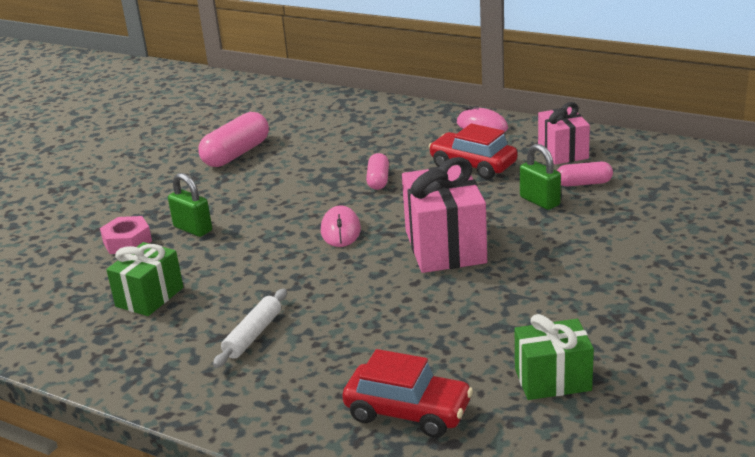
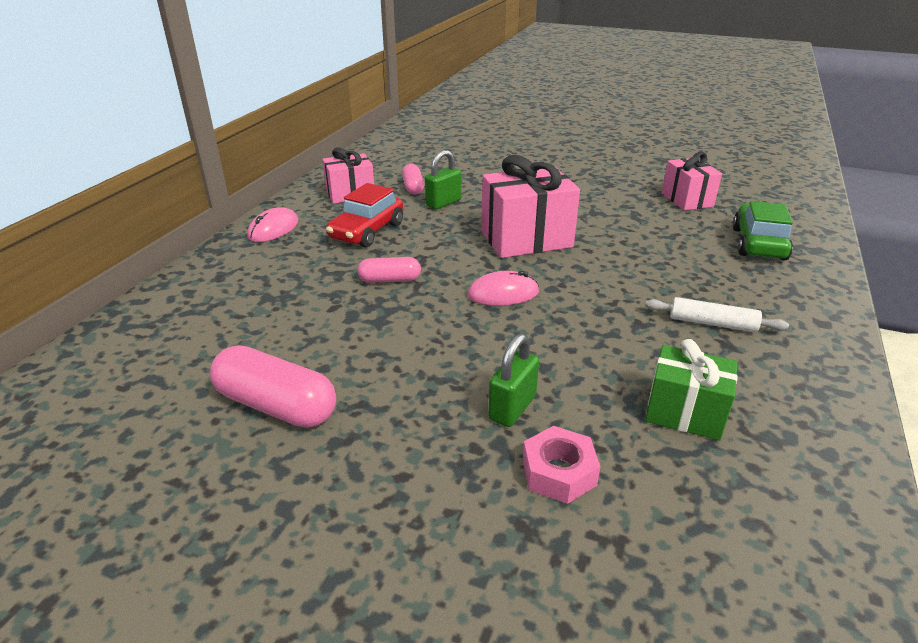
camera: 100 degrees left, 5 degrees up
red car [342,349,473,438] -> green car [733,201,793,261]
green gift [515,314,594,400] -> pink gift [662,152,722,211]

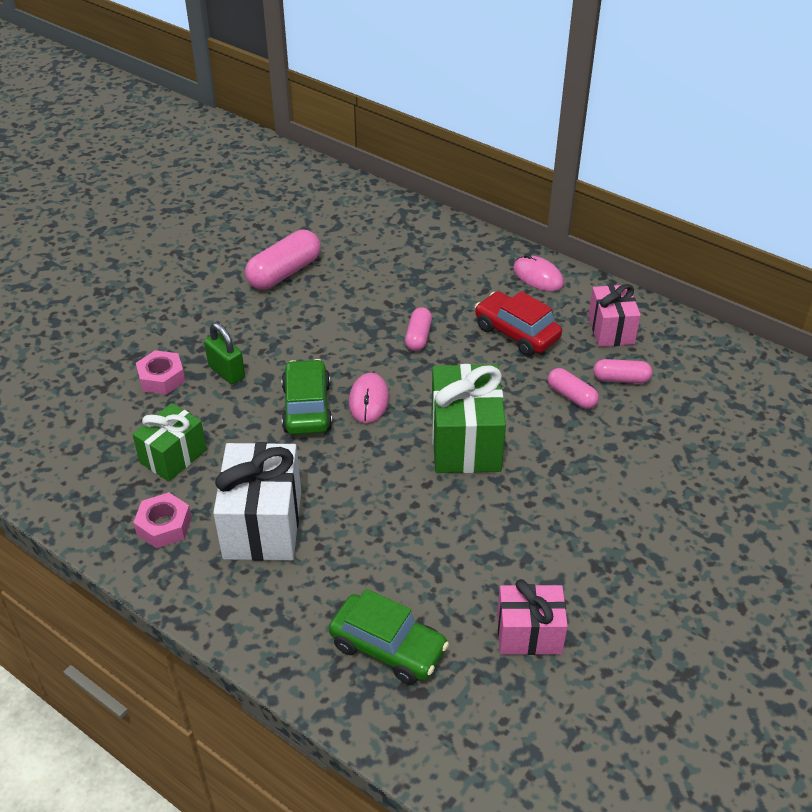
camera: 105 degrees right, 10 degrees up
green padlock [425,150,461,209] -> pink capsule [548,368,599,409]
pink gift [481,155,580,258] -> green gift [431,364,506,473]
white rolling pin [645,297,789,332] -> white gift [213,442,301,561]
none -> pink nut [133,492,192,548]
none -> green car [281,359,332,435]

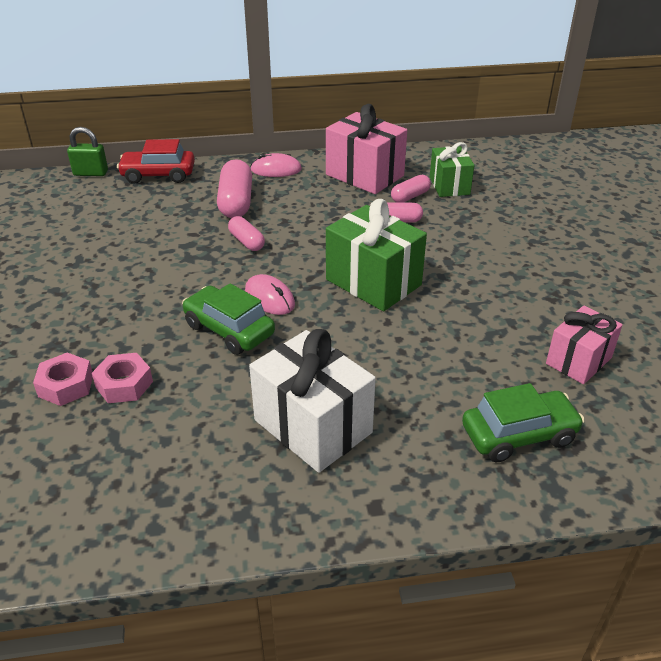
camera: 45 degrees left, 5 degrees down
green gift [132,403,207,481] -> green gift moved to [430,142,474,197]
pink nut [133,492,192,548] -> pink nut moved to [92,353,153,403]
green padlock [204,323,245,384] -> green padlock moved to [67,127,108,176]
pink capsule [245,230,321,289] -> pink capsule moved to [217,159,252,218]
red car [475,291,562,356] -> red car moved to [117,139,195,184]
pink gift [588,284,641,347] -> pink gift [326,104,407,194], size x1.58

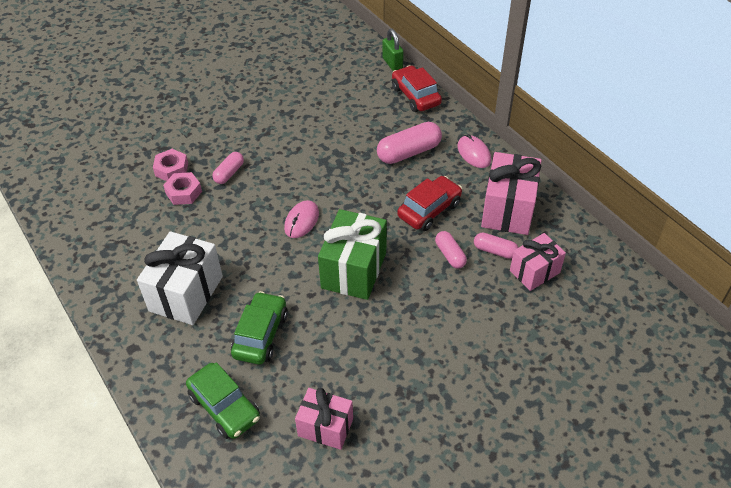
camera: 65 degrees right, 10 degrees up
green car [182,283,275,355] -> green car moved to [231,291,288,365]
pink capsule [228,216,265,251] -> pink capsule moved to [212,152,244,184]
green gift [430,142,474,197] -> pink gift [510,233,566,291]
none -> red car [397,176,462,231]

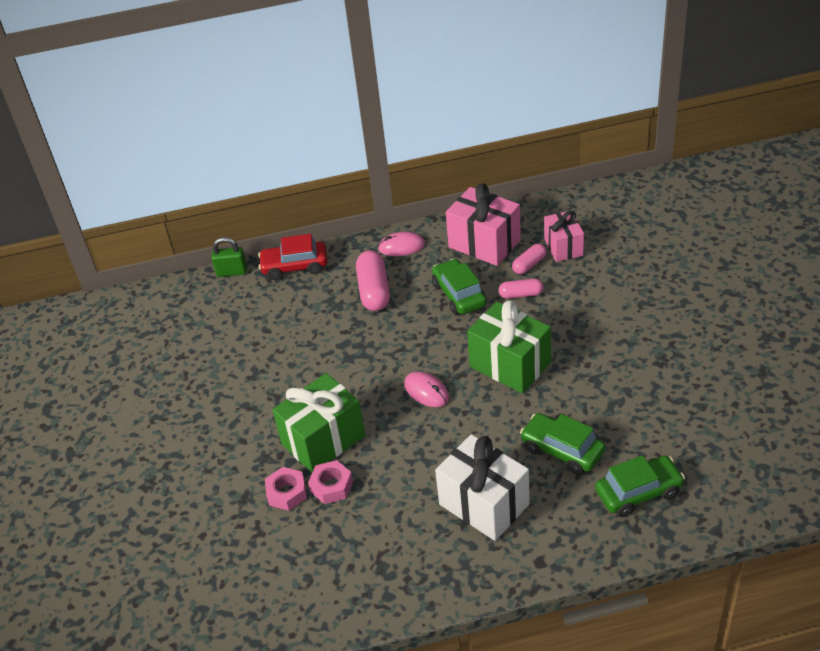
camera: 65 degrees left, 5 degrees down
pink capsule [212,152,244,184] -> green gift [272,373,365,473]
pink gift [295,388,353,450] -> none
red car [397,176,462,231] -> green car [432,259,487,315]

